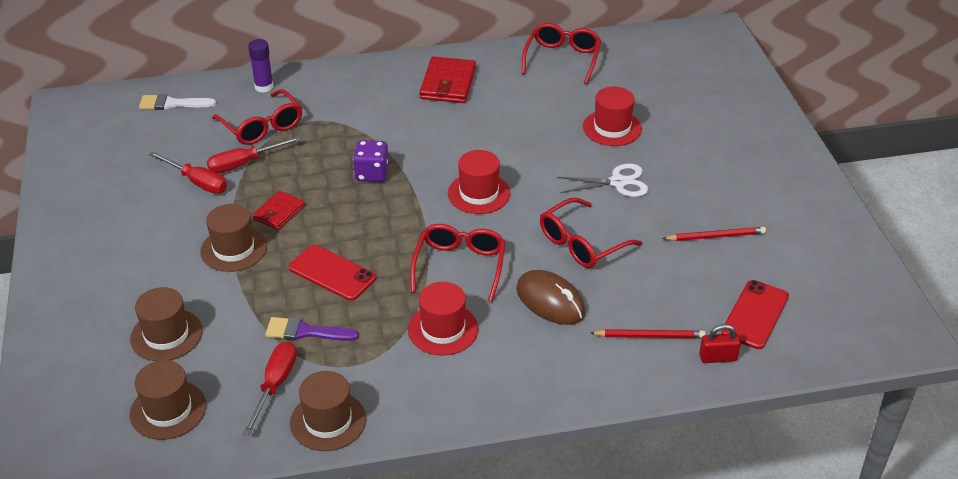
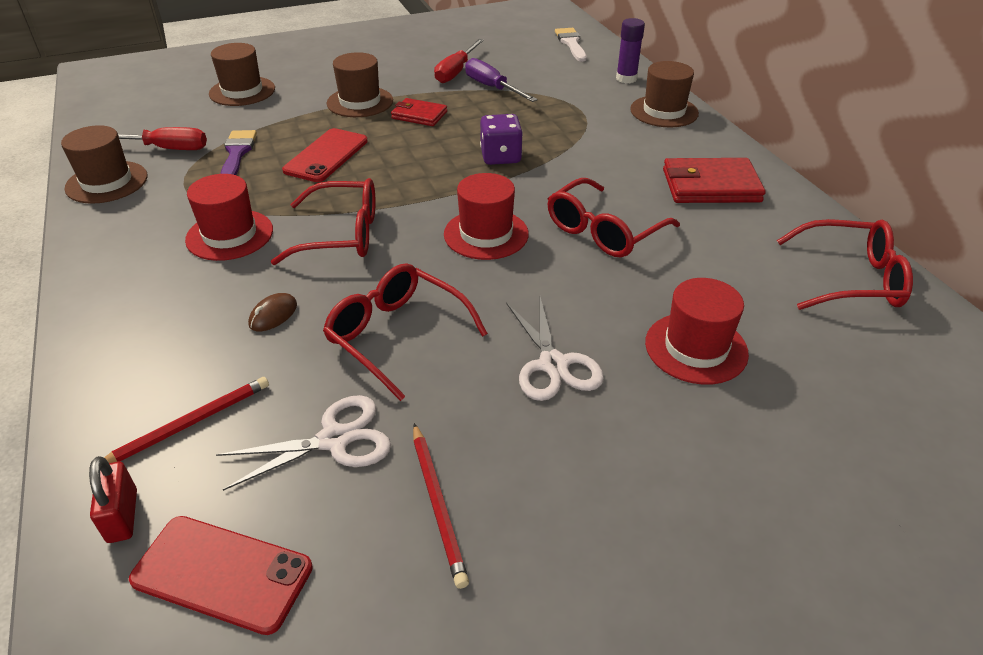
camera: 80 degrees right, 0 degrees up
brown hat [130,360,206,440] -> brown hat moved to [630,61,699,127]
red screwdriver [207,136,301,173] -> purple screwdriver [465,58,538,102]
red glasses [212,89,302,145] -> red glasses moved to [548,178,680,257]
brown mouse [516,270,585,325] -> brown mouse [248,293,297,331], size x0.49
red pencil [591,329,706,338] -> red pencil turned 120 degrees counterclockwise [89,377,269,470]
none -> white scissors [216,395,391,491]

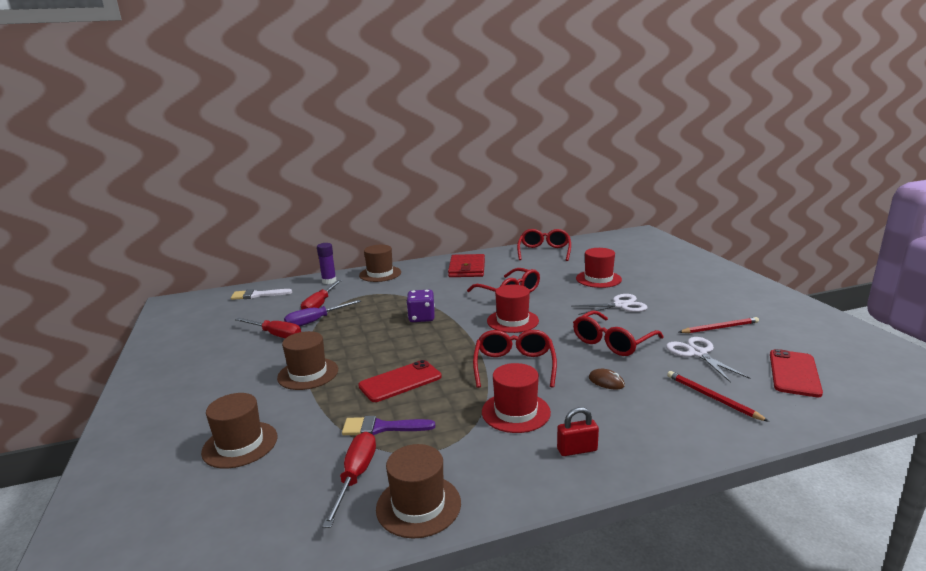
camera: 85 degrees left, 20 degrees down
red padlock [89,456,137,543] -> red padlock moved to [557,407,599,456]
red phone [282,128,368,182] -> red phone turned 60 degrees counterclockwise [358,360,442,402]
red wallet [391,98,447,126] -> none
none -> red screwdriver [301,280,342,310]

